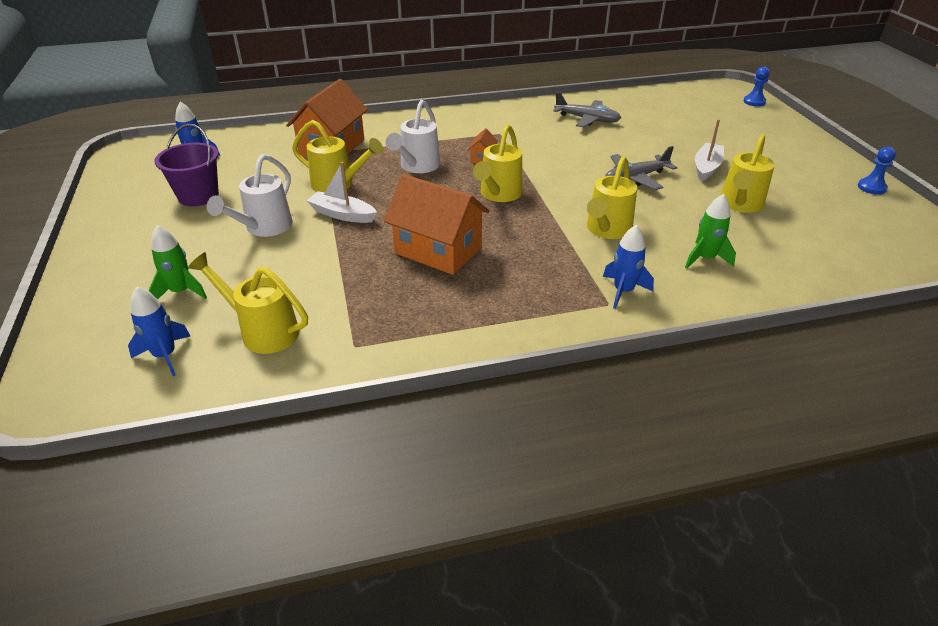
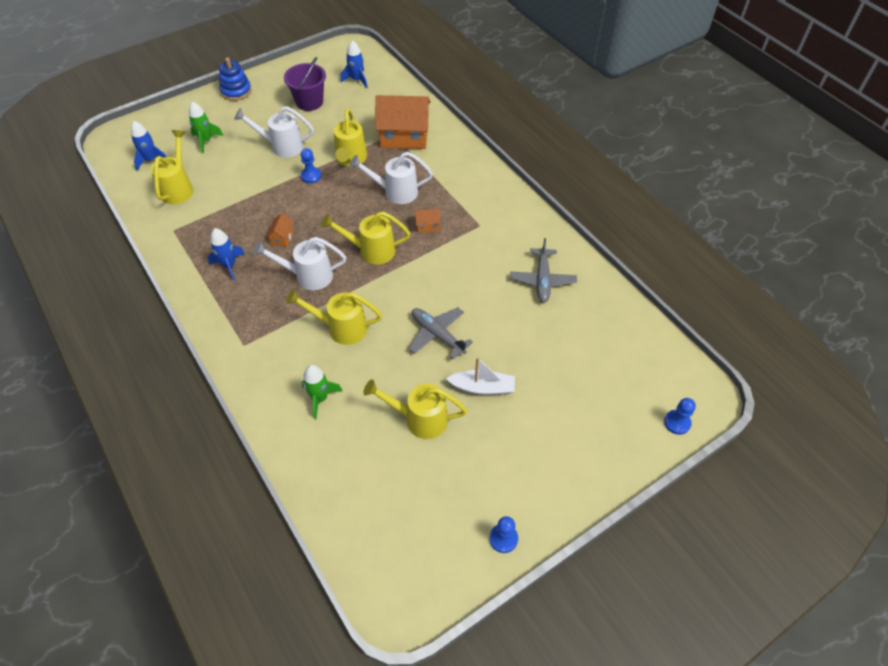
camera: 70 degrees right, 15 degrees up
white boat [307,162,377,223] -> blue pawn [301,148,321,183]
orange house [384,174,489,275] -> orange house [266,213,294,247], size x0.43
blue rocket [603,225,654,309] -> blue rocket moved to [208,228,245,281]
none -> blue stacking toy [219,57,252,101]
none -> white watering can [253,237,346,290]

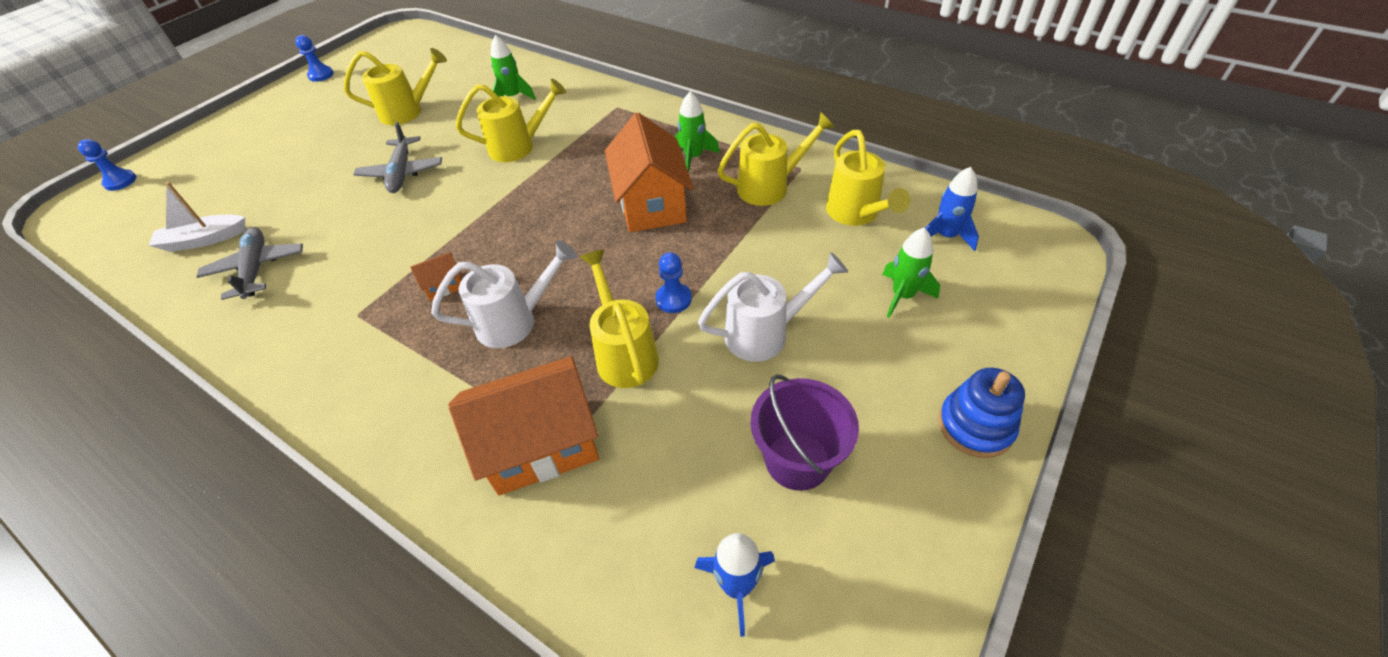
camera: 160 degrees right, 5 degrees down
blue rocket [208,228,245,281] -> green rocket [674,92,720,173]
white watering can [253,237,346,290] -> none
orange house [266,213,294,247] -> orange house [605,112,693,232], size x2.33
yellow watering can [321,212,410,265] -> yellow watering can moved to [718,112,835,206]
grey plane [408,307,473,359] -> grey plane turned 60 degrees clockwise [353,121,442,193]
white boat [446,357,515,395] -> white boat moved to [149,182,245,252]

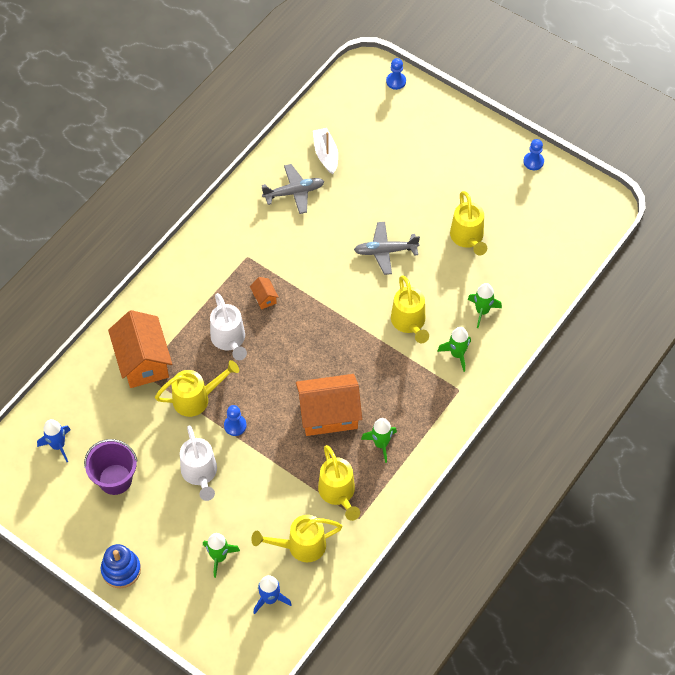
camera: 90 degrees right, 10 degrees up
none -> green rocket [437,327,471,372]

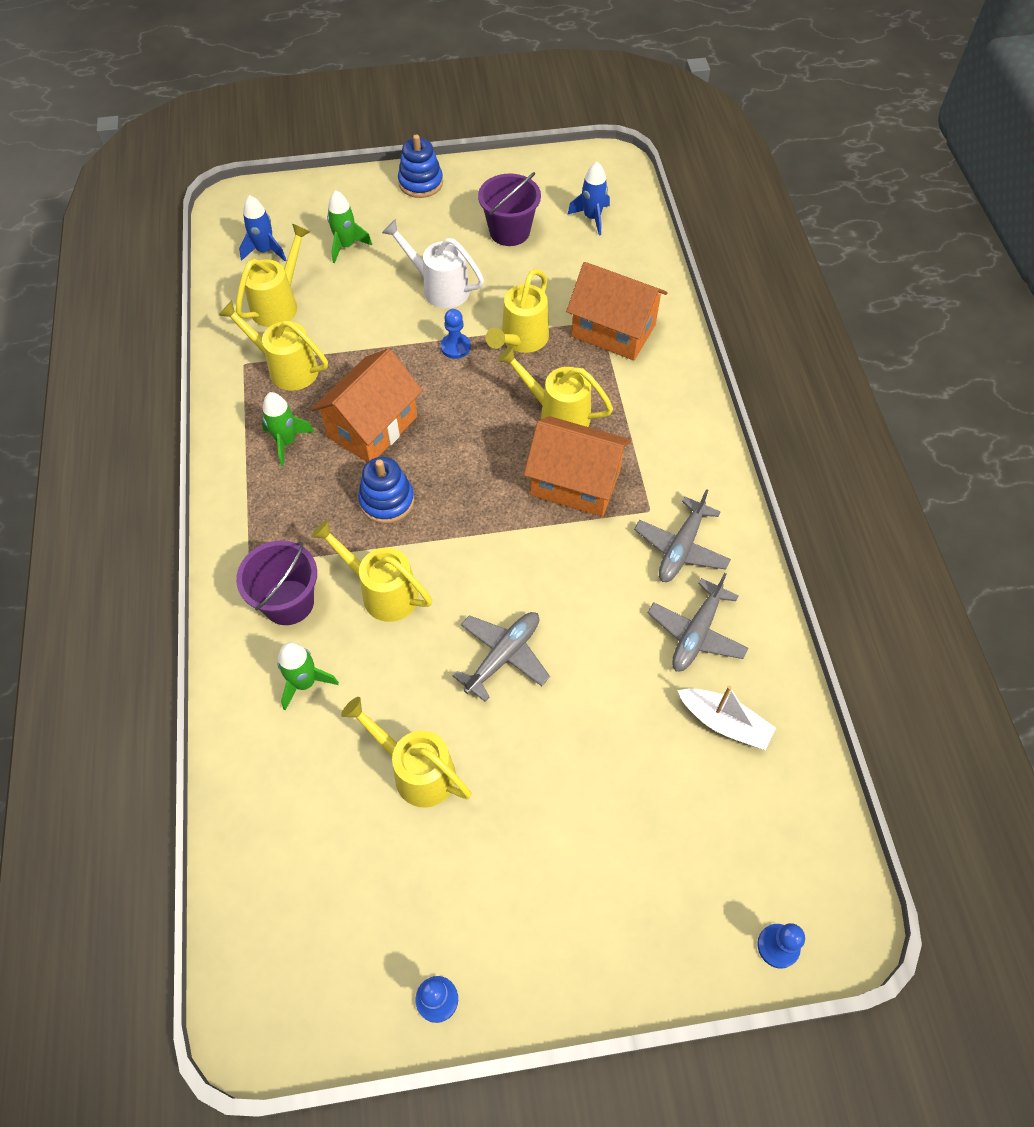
camera: 135 degrees right, 0 degrees up
white watering can [210,293,247,360] -> yellow watering can [498,346,613,427]
orange house [250,277,279,309] -> orange house [524,416,631,517], size x2.33
green rocket [437,327,471,372] -> purple bucket [236,541,317,625]
none -> blue stacking toy [358,457,414,524]
none -> grey plane [634,489,731,582]

